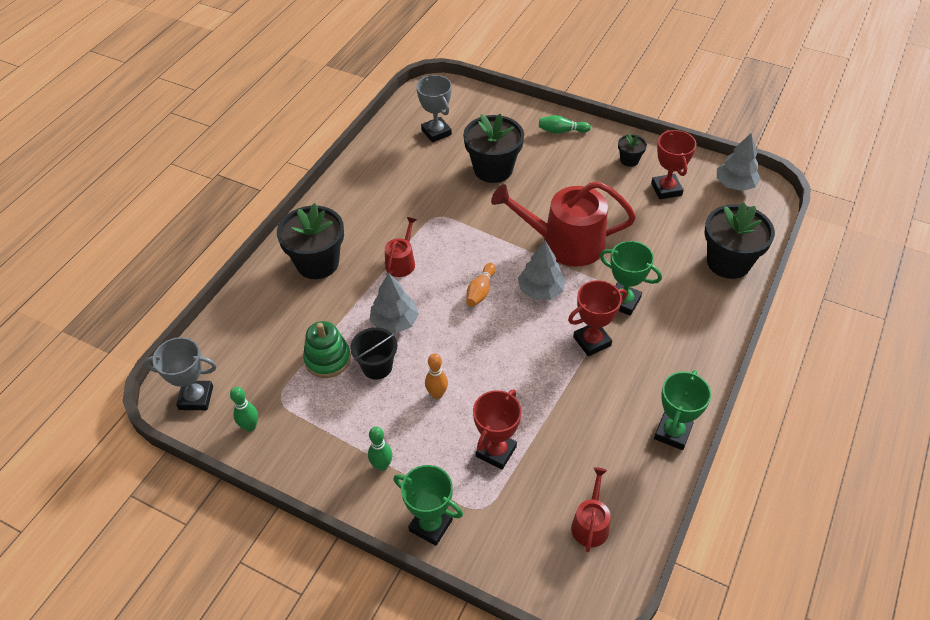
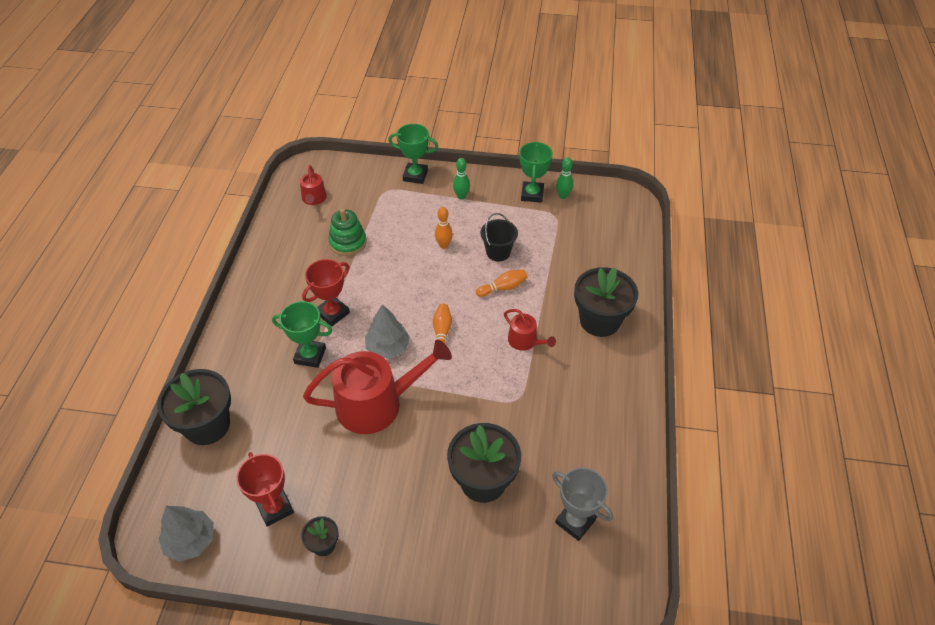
camera: 160 degrees right, 0 degrees up
grey trophy [144,337,217,410] -> none
green stacking toy [303,321,351,378] -> green stacking toy moved to [328,208,366,256]
grey tree [369,273,419,333] -> orange bowling pin [476,270,528,297]
red watering can [385,217,417,277] -> red watering can turned 45 degrees counterclockwise [504,309,556,351]
red trophy [473,389,522,470] -> none
green bowling pin [539,115,591,133] -> none
green trophy [654,370,711,450] -> green trophy moved to [519,141,553,203]

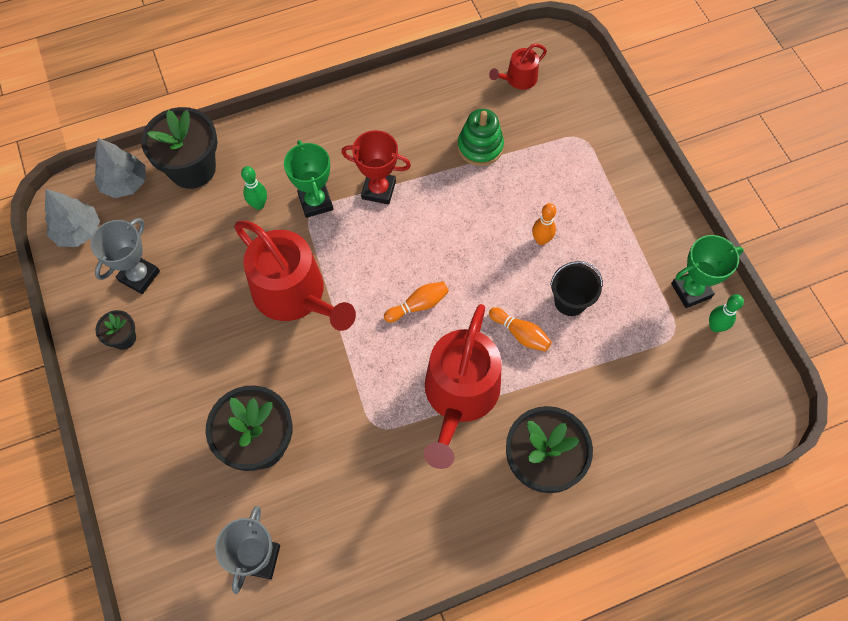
camera: 60 degrees right, 15 degrees up
red trophy [236,452,294,527] -> grey trophy [90,218,160,294]
grey tree [365,304,410,358] -> grey tree moved to [94,138,146,198]
green trophy [388,124,438,184] -> none
green bowling pin [453,158,470,200] -> green bowling pin moved to [241,166,267,210]
red watering can [504,309,556,351] -> red watering can [424,304,502,469], size x2.08

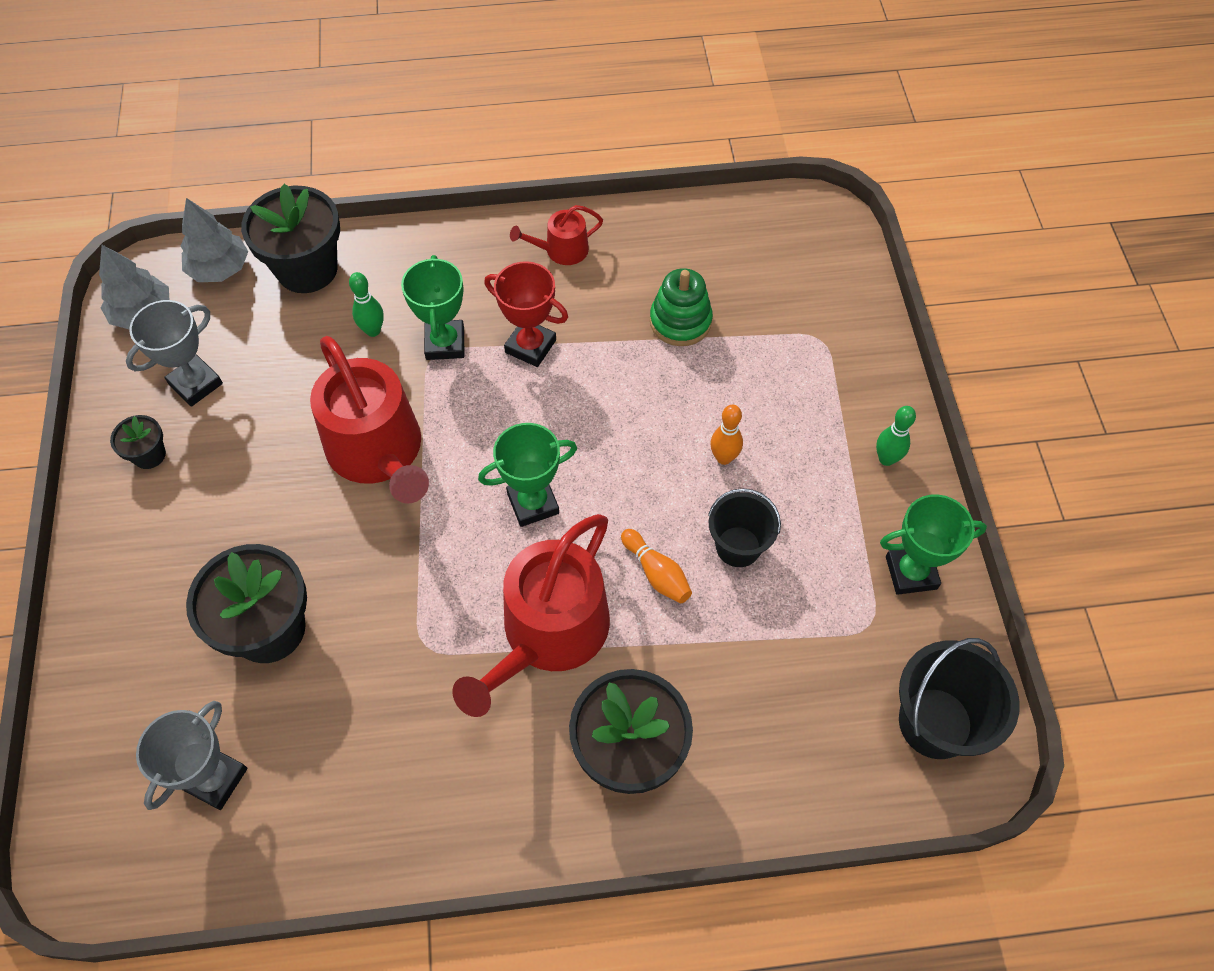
camera: 15 degrees right, 5 degrees down
orange bowling pin [384,282,449,323] -> green trophy [478,423,577,527]
red watering can [489,44,547,90] -> red watering can moved to [510,205,603,265]
green bowling pin [709,294,744,332] -> green bowling pin moved to [876,406,916,466]
none -> black bucket [899,638,1020,759]

